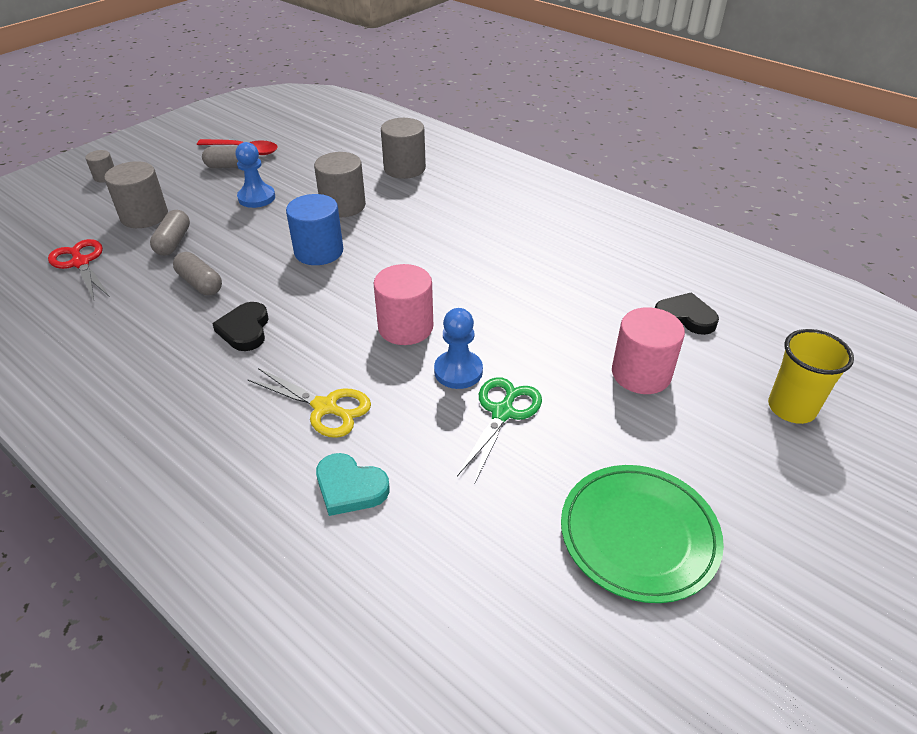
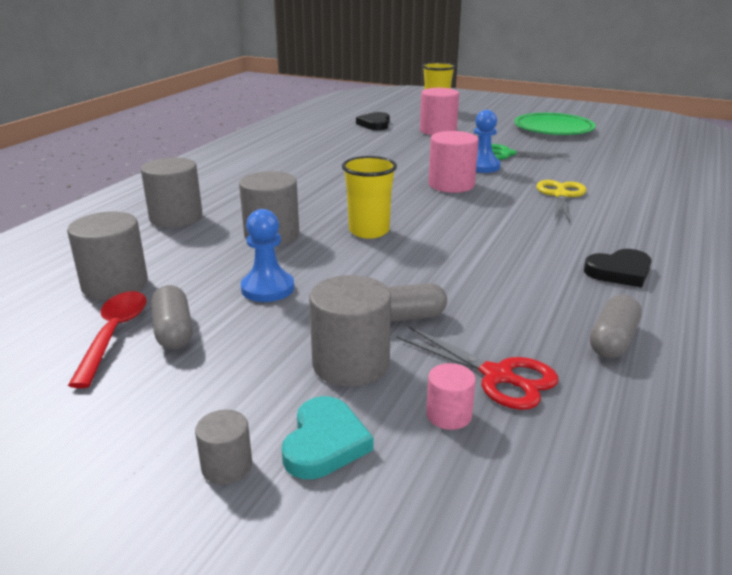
camera: 105 degrees left, 15 degrees down
red scissors [48,239,110,300] -> red scissors turned 90 degrees counterclockwise [396,327,558,410]
grey capsule [173,252,222,295] -> grey capsule moved to [590,294,642,358]
black heart [212,302,269,351] -> black heart moved to [584,249,652,287]
blue cylinder [286,194,343,265] -> yellow cup [342,156,397,238]
turquoise heart [316,453,390,516] -> turquoise heart moved to [282,396,373,479]
none -> grey cylinder [67,212,148,300]
none -> pink cylinder [426,363,476,430]

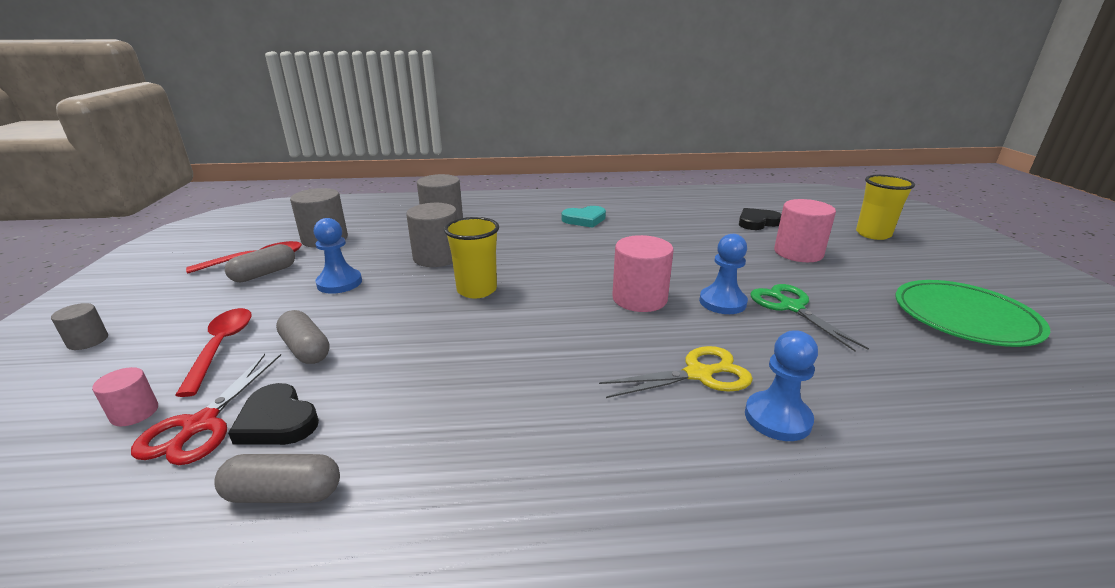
camera: 60 degrees right, 0 degrees up
turquoise heart [282,396,373,479] -> turquoise heart moved to [562,206,606,228]
grey cylinder [309,275,391,387] -> red spoon [175,308,252,397]
black heart [584,249,652,287] -> black heart moved to [228,383,319,445]
none -> blue pawn [745,331,818,441]

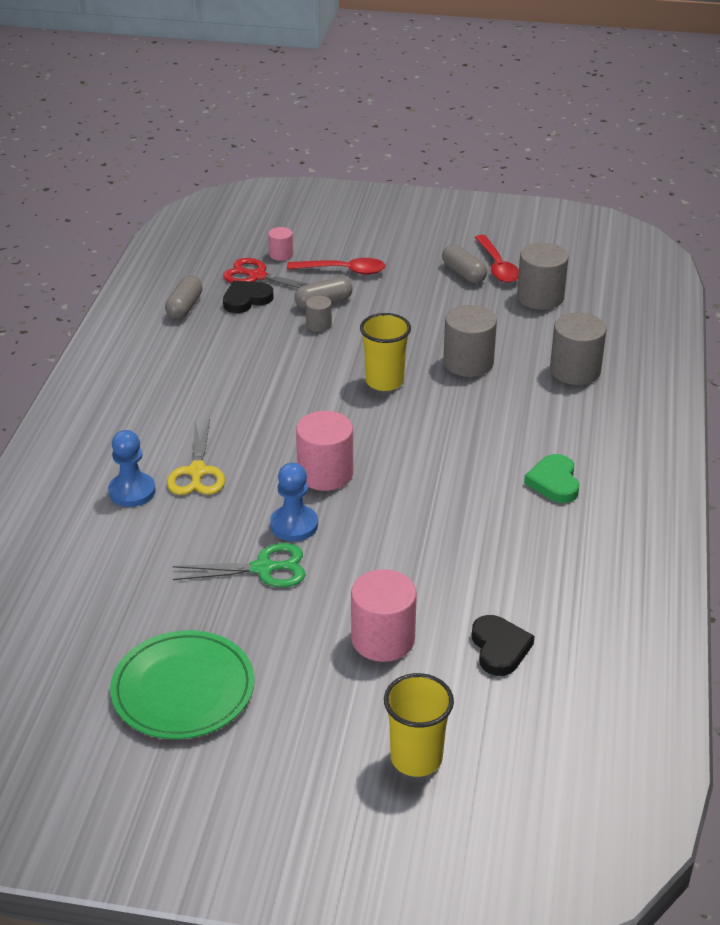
camera: 105 degrees right, 10 degrees up
grey cylinder [51,303,108,350] -> grey cylinder moved to [305,296,332,332]
blue pawn [314,218,362,294] -> none
turquoise heart [562,206,606,228] -> green heart [524,454,579,503]

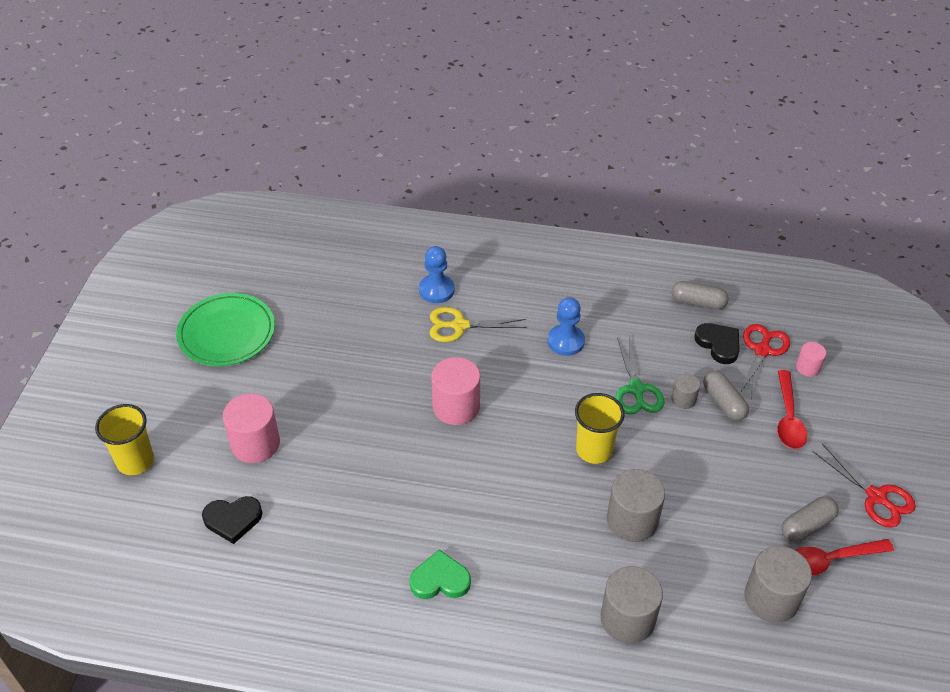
camera: 90 degrees right, 10 degrees up
green scissors [173,543,306,587] -> green scissors moved to [615,337,665,414]
blue pawn [270,463,318,541] -> blue pawn moved to [547,297,585,356]
none -> red scissors [813,444,916,528]

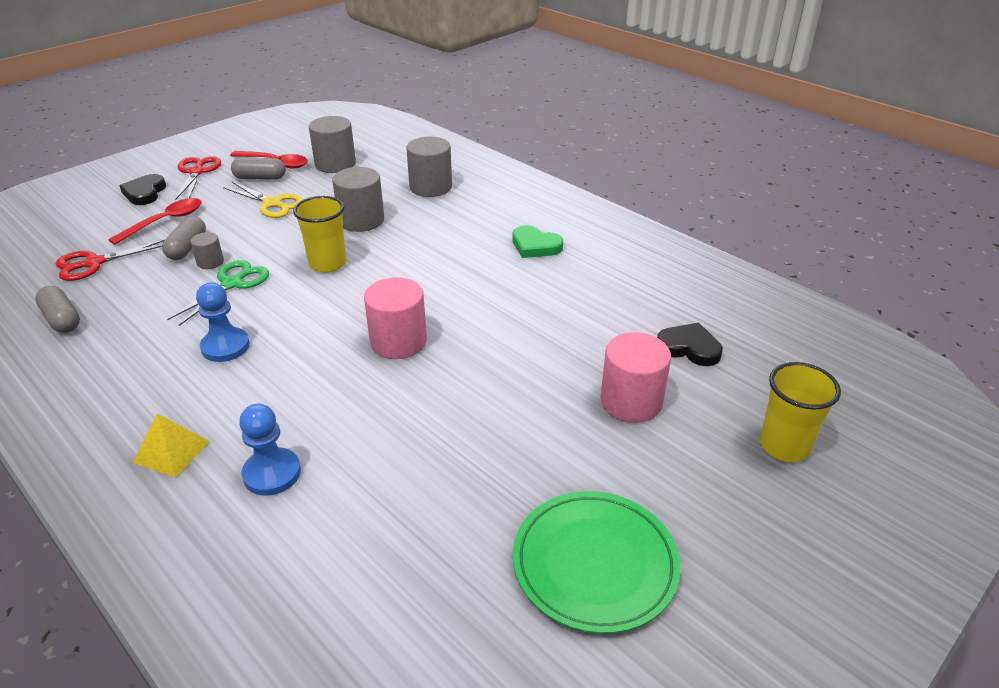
camera: 145 degrees left, 10 degrees down
yellow scissors [430,307,527,342] -> yellow scissors moved to [223,182,304,218]
black heart [694,323,740,364] -> black heart moved to [119,174,166,205]
pink cylinder [796,342,826,377] -> none
none -> yellow pyramid [133,413,210,478]

